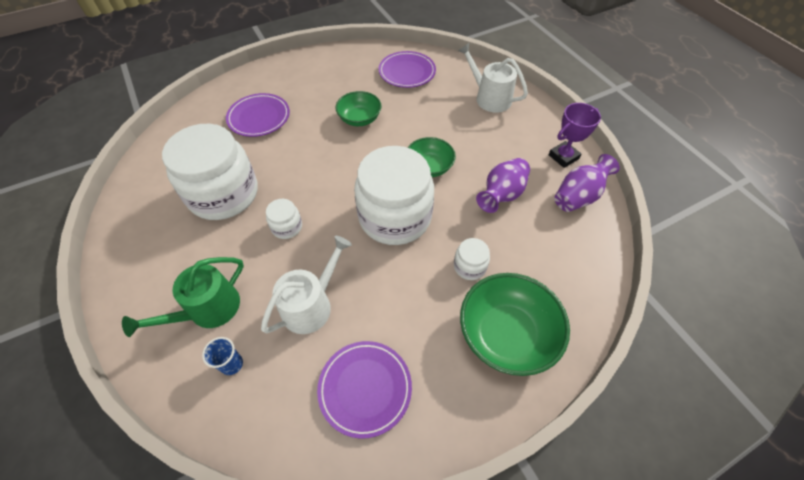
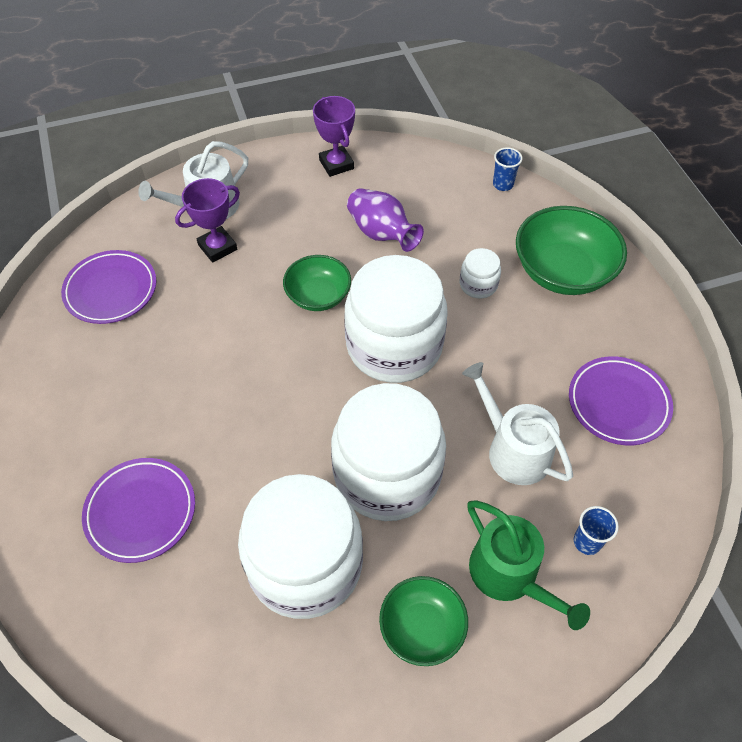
camera: 80 degrees left, 0 degrees up
white jar [266,199,302,239] -> white jar [331,383,446,521], size x2.37
green bowl [336,91,382,126] -> green bowl moved to [379,576,468,666]
purple vase [554,154,620,212] -> none
none -> purple trophy [175,178,240,263]
none -> blue cup [493,147,523,191]

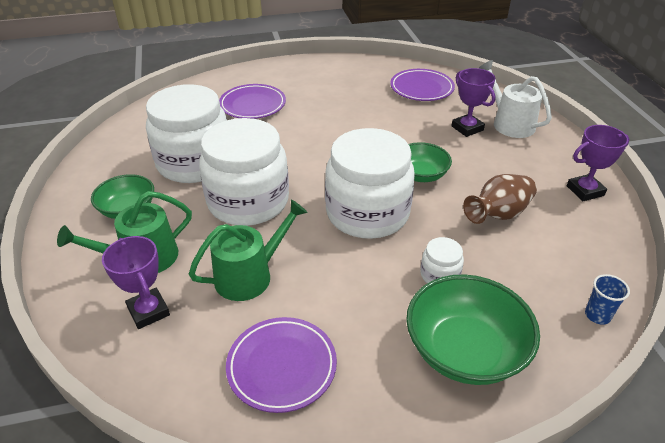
camera: 95 degrees right, 15 degrees down
purple vase [347,188,424,252] -> brown vase [463,174,537,224]
white watering can [462,362,573,485] -> green watering can [189,200,308,301]
blue cup [574,506,619,555] -> purple trophy [102,236,170,329]

